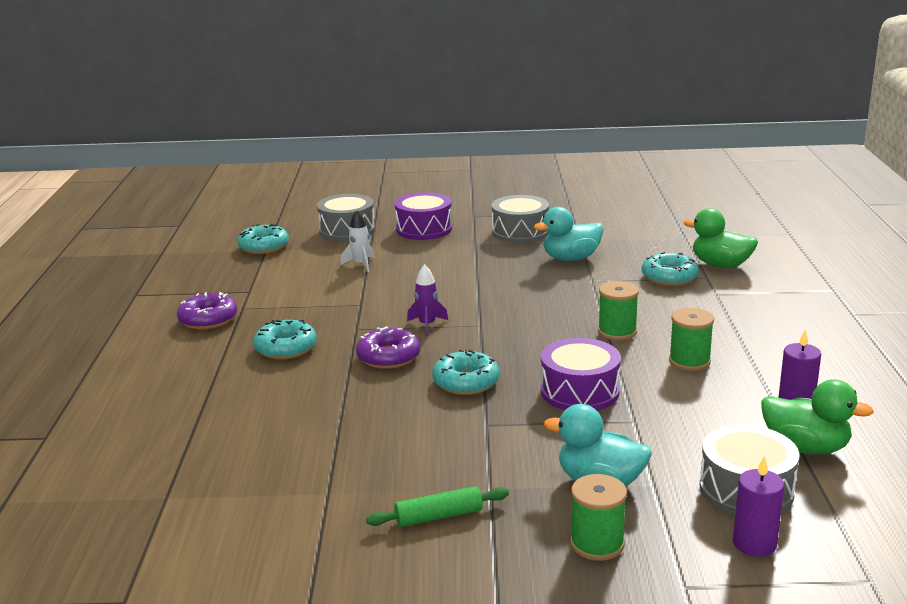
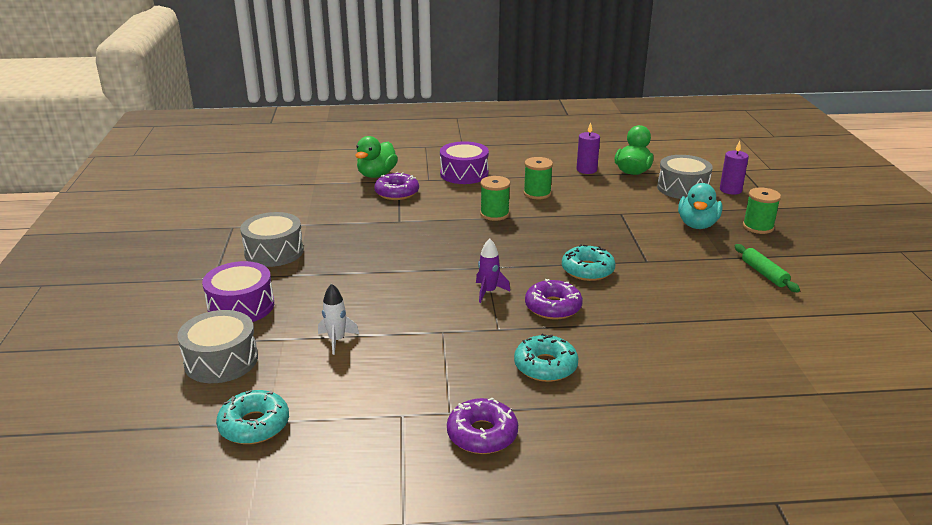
camera: 95 degrees left, 5 degrees up
turquoise duck [534,207,604,261] -> none
purple drum [541,338,621,411] -> purple drum moved to [440,141,489,184]
turquoise donut [642,252,699,286] -> purple donut [374,172,419,200]

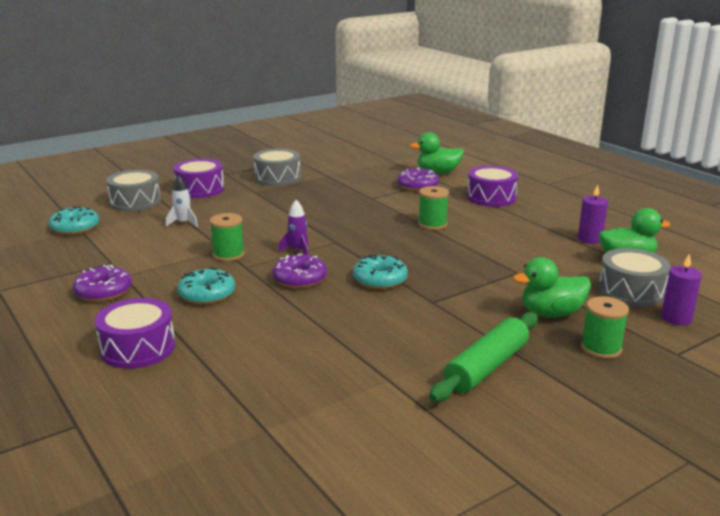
camera: 60 degrees right, 5 degrees down
green spool [523,157,553,199] -> green spool moved to [210,213,245,261]
turquoise duck [678,183,722,229] -> green duck [513,257,591,317]
green rolling pin [735,244,800,293] -> green rolling pin [429,312,538,402], size x1.65
none -> purple drum [95,298,175,369]

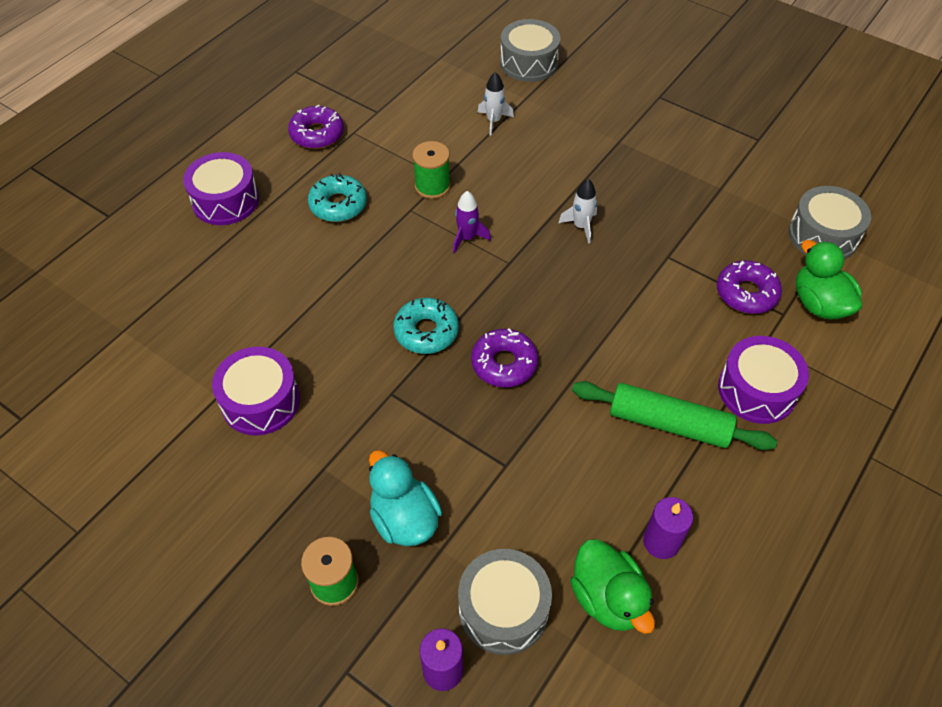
camera: 70 degrees right, 30 degrees up
turquoise donut [49,206,99,235] -> none
purple drum [173,159,224,198] -> purple drum moved to [212,347,300,436]
grey drum [253,149,301,186] -> grey drum moved to [789,186,871,259]
purple donut [272,254,327,288] -> purple donut moved to [471,329,538,387]
green spool [418,186,449,230] -> none
green rolling pin [429,312,538,402] -> green rolling pin moved to [572,381,777,450]
green duck [513,257,591,317] -> turquoise duck [369,450,442,546]
none -> white rocket [559,179,597,244]

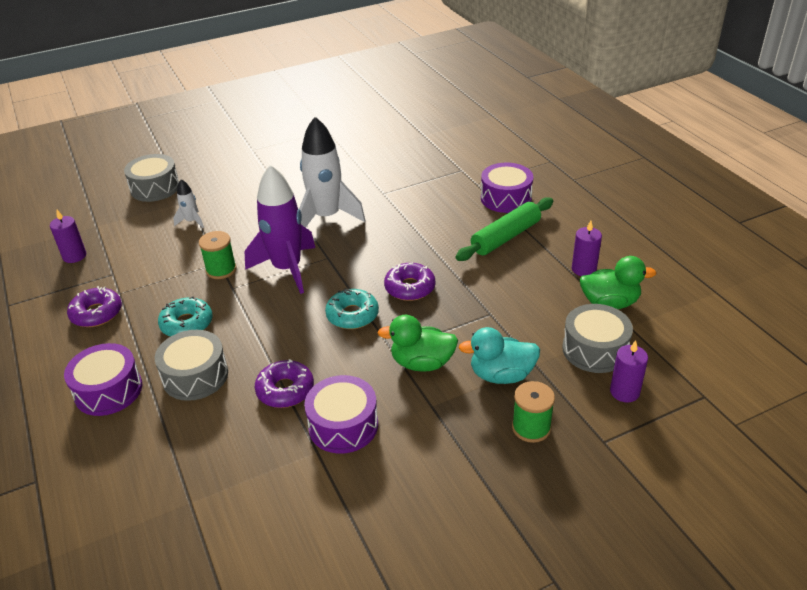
camera: 60 degrees left, 15 degrees down
purple rocket [453,191,491,253] -> purple rocket [245,165,315,294], size x2.22
white rocket [559,179,597,244] -> white rocket [299,117,365,228], size x2.22
purple donut [717,260,782,314] -> purple donut moved to [255,359,314,408]
grey drum [789,186,871,259] -> grey drum moved to [155,330,228,401]
green duck [796,240,862,319] -> green duck moved to [377,315,458,372]
none -> purple candle [50,210,87,263]

